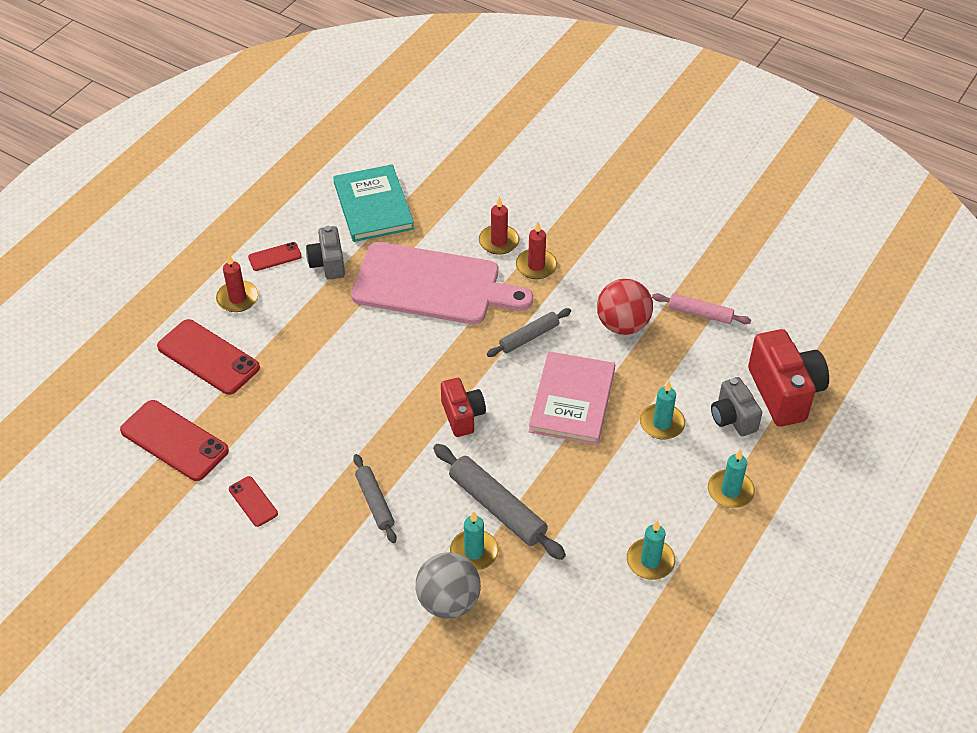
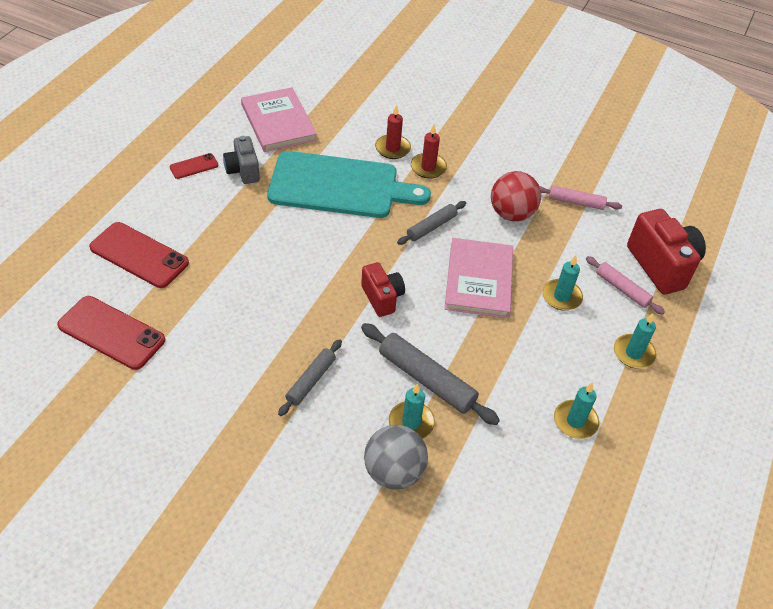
camera: 10 degrees left, 0 degrees up
red candle [216,254,258,312] -> none
red phone [229,476,278,527] -> none
turquoise book [333,164,414,242] -> pink book [241,87,317,152]
pink cutting board [351,242,533,324] -> turquoise cutting board [267,151,431,218]
grey rolling pin [353,454,397,543] -> grey rolling pin turned 60 degrees clockwise [278,339,342,416]
grey camera [711,377,762,436] -> pink rolling pin [586,256,665,315]

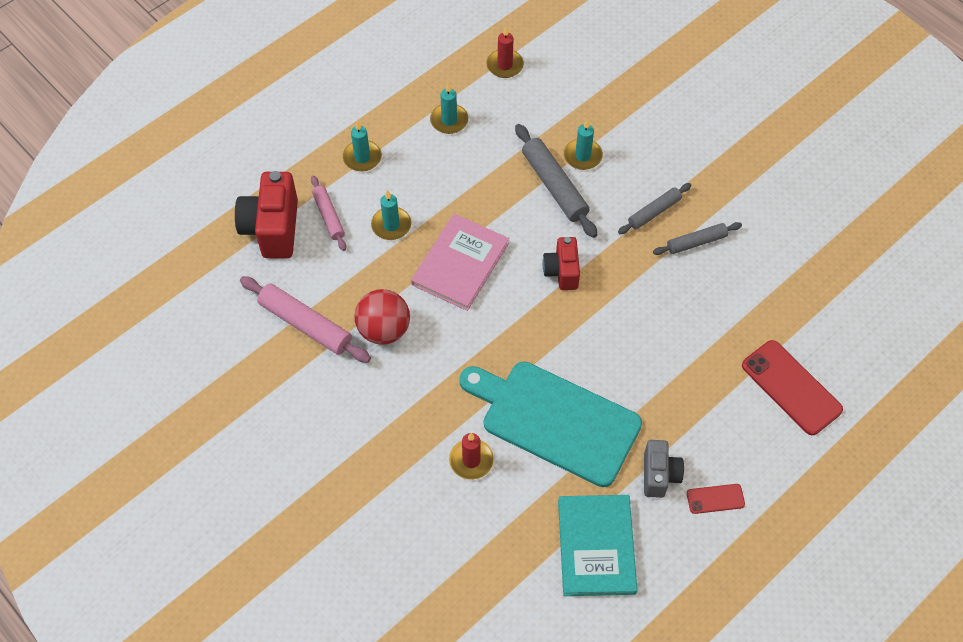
camera: 155 degrees left, 10 degrees up
red phone [57,296,165,370] -> none
pink book [241,87,317,152] -> turquoise book [558,495,638,596]
grey ball [364,425,428,489] -> none
grey rolling pin [397,201,466,245] -> grey rolling pin moved to [653,222,742,255]
red candle [411,125,447,179] -> red candle moved to [487,27,524,78]
pink rolling pin [539,186,622,210] -> pink rolling pin [240,276,371,363], size x1.62

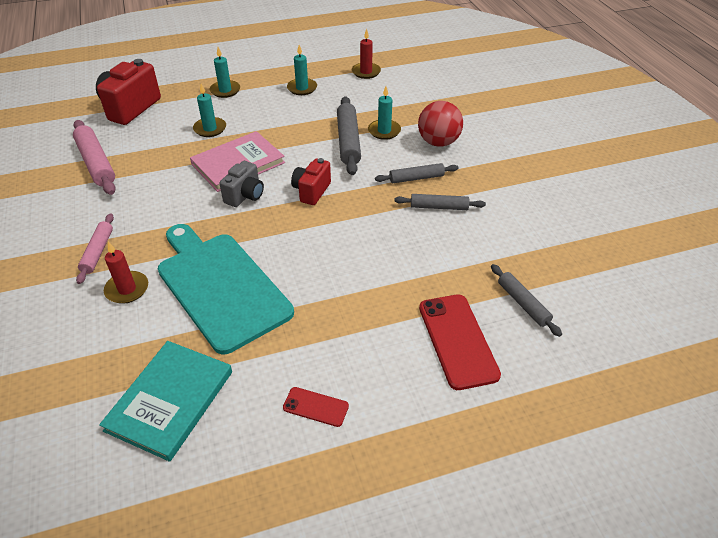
camera: 25 degrees right, 15 degrees down
pink rolling pin [311,175,346,251] -> pink rolling pin moved to [76,214,114,284]
red ball [354,289,410,345] -> red ball moved to [418,101,463,147]
grey camera [644,440,684,498] -> grey camera moved to [219,161,264,207]
none -> grey rolling pin [491,264,562,337]

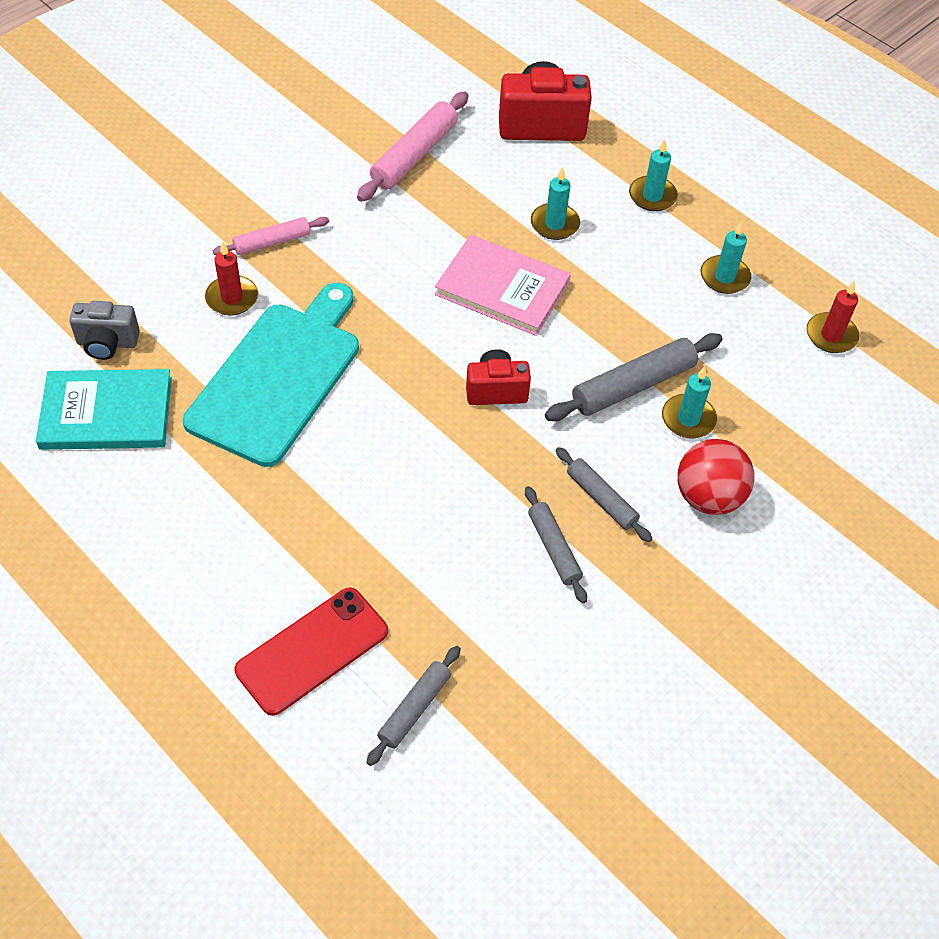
camera: 60 degrees right, 10 degrees up
grey camera [219,161,264,207] -> grey camera moved to [69,301,140,360]
red phone [283,387,349,427] -> none

